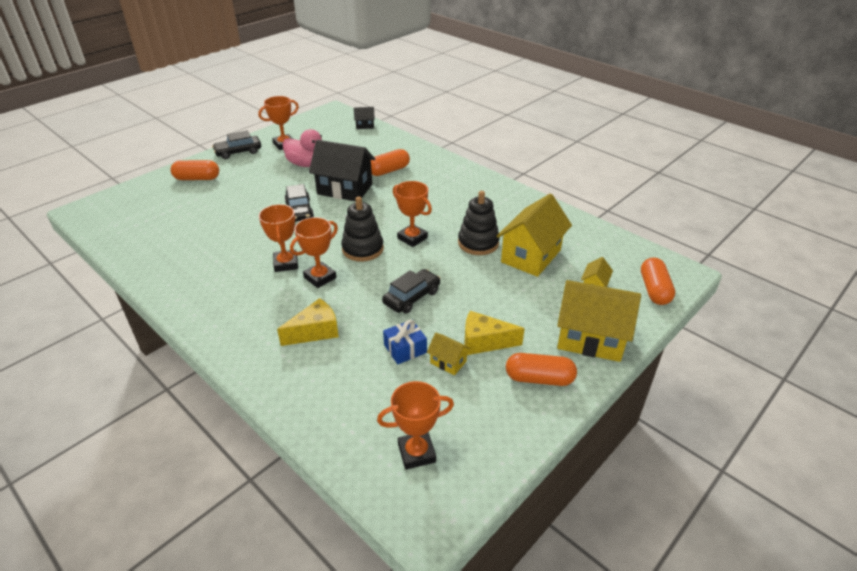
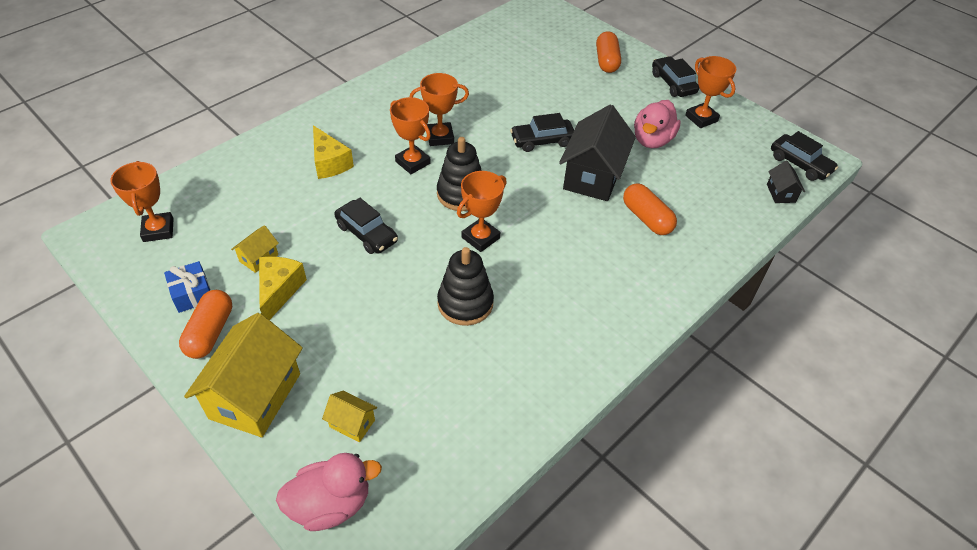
camera: 90 degrees right, 10 degrees up
blue gift [383,320,427,364] -> blue gift moved to [164,261,210,313]
yellow house [496,194,572,277] -> none
orange capsule [641,258,675,305] -> pink duck [276,453,382,531]
none -> black car [771,131,838,181]

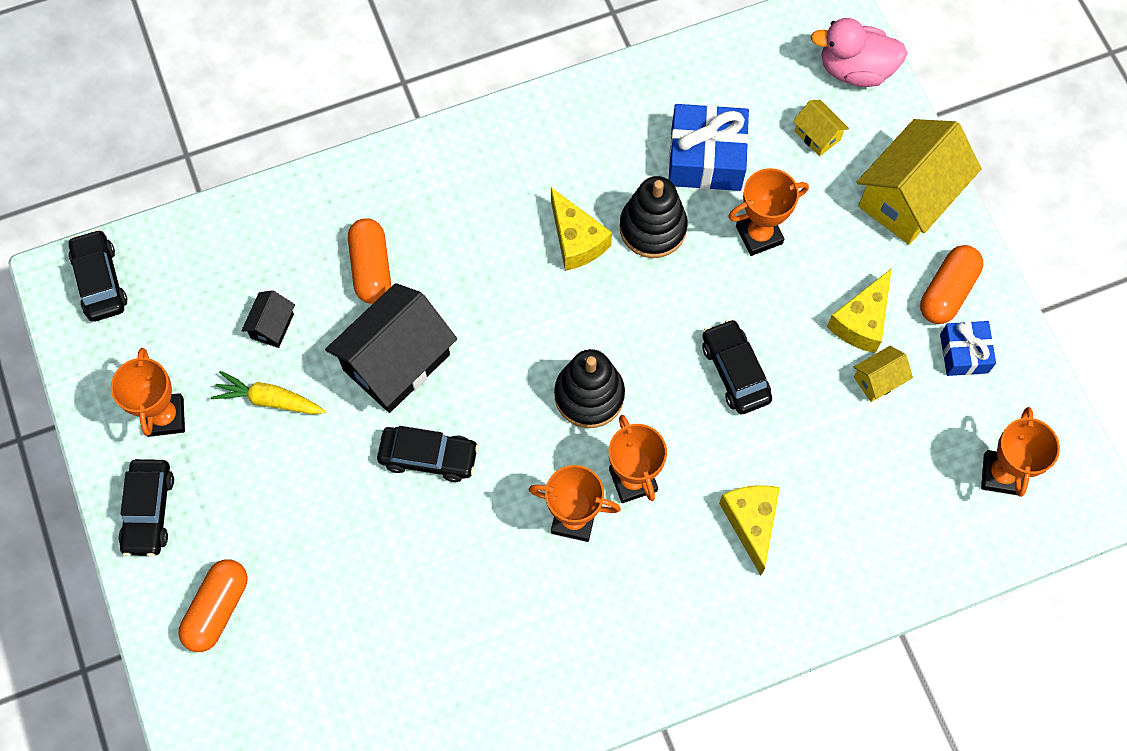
camera: 155 degrees left, 20 degrees up
orange trophy [457,171,507,252] -> orange trophy moved to [728,168,809,256]
pink duck [634,100,681,148] -> yellow carrot [211,371,326,414]
black house [767,161,805,203] -> black house moved to [241,290,295,348]
none -> yellow cheese [551,187,612,271]
none -> blue gift [669,104,749,191]

